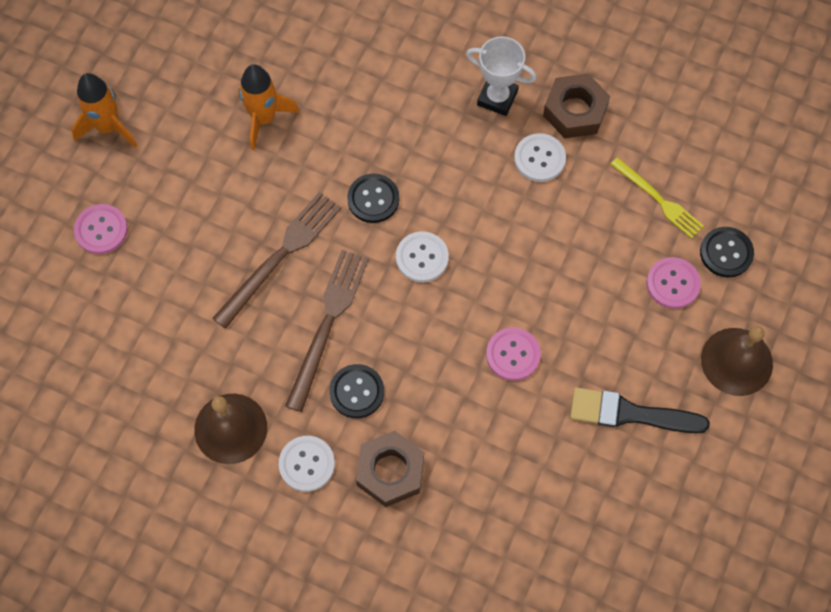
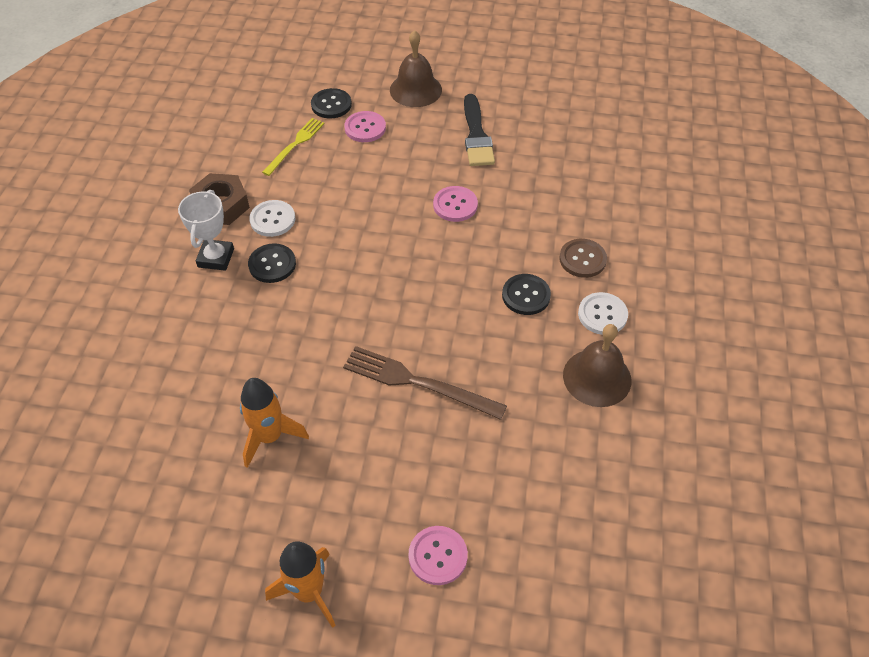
camera: 105 degrees left, 15 degrees down
brown fork [285,250,369,412] -> none
black button [347,173,399,223] -> black button moved to [248,243,296,283]
brown nut [356,431,424,507] -> brown button [559,239,607,278]
white button [396,231,449,282] -> none

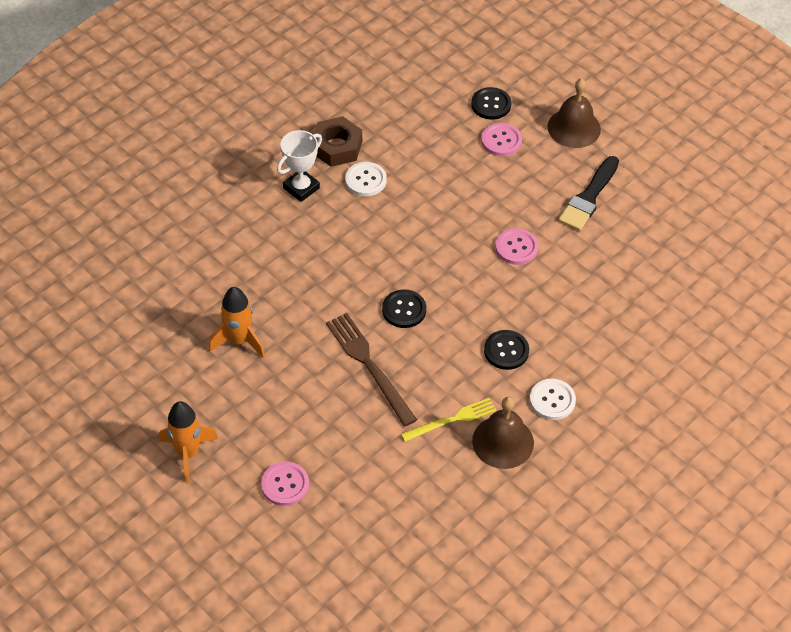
camera: 35 degrees right, 0 degrees up
black button [248,243,296,283] -> black button moved to [382,289,426,328]
yellow fork [262,118,325,176] -> yellow fork moved to [401,398,497,442]
brown button [559,239,607,278] -> none

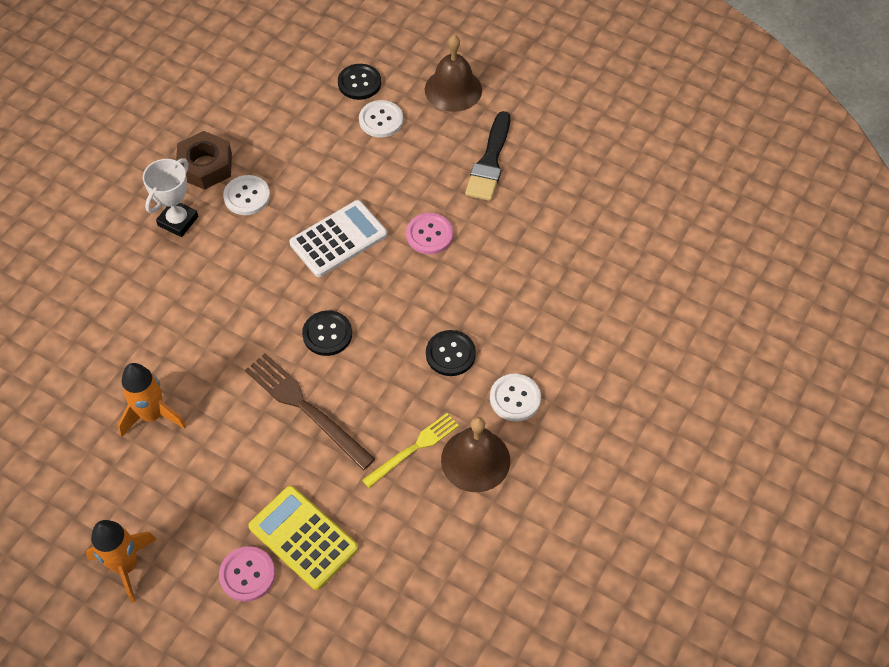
camera: 15 degrees left, 5 degrees up
pink button [481,123,522,156] -> white button [359,100,403,138]
none -> yellow calculator [248,486,358,590]
none -> white calculator [289,200,387,277]

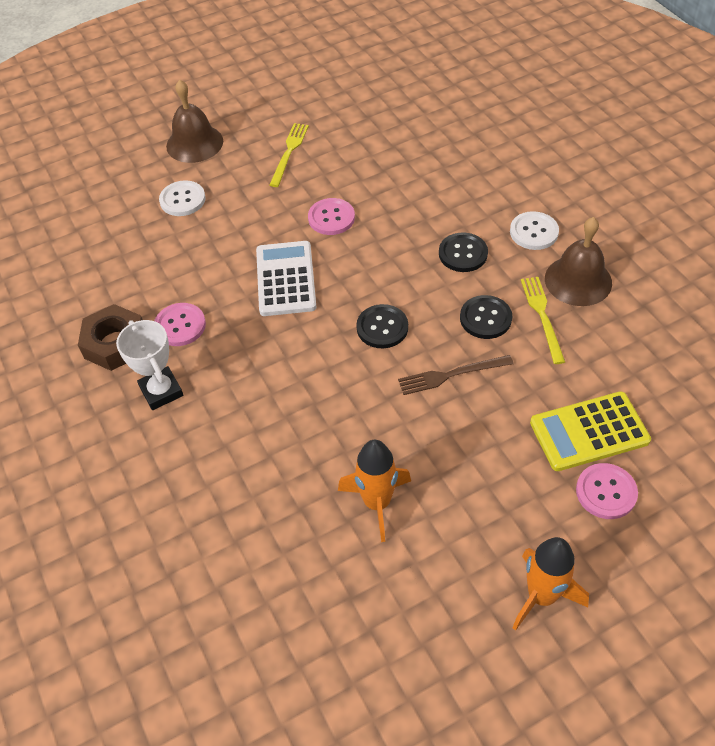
camera: 55 degrees left, 5 degrees down
white button [223,175,270,215] -> pink button [154,303,206,346]
brown fork [245,353,375,470] -> brown fork [398,355,513,395], size x0.66
black button [338,64,381,100] -> black button moved to [460,295,512,339]
black brush [465,111,510,201] -> yellow fork [269,123,309,187]

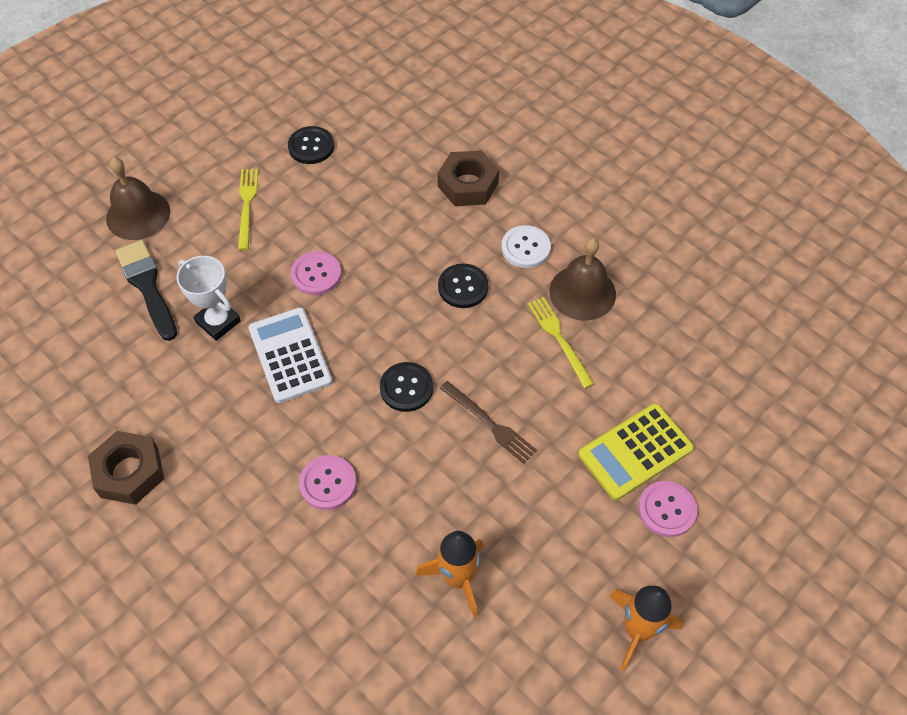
camera: 20 degrees left, 5 degrees up
white trophy [116,320,183,410] -> white trophy moved to [176,256,241,341]
pink button [154,303,206,346] -> pink button moved to [299,455,356,510]
white button [159,180,206,216] -> black brush [115,240,177,341]
brown fork [398,355,513,395] -> brown fork turned 105 degrees counterclockwise [440,381,537,464]
black button [460,295,512,339] -> black button moved to [288,126,334,164]
none -> brown nut [437,150,499,206]

